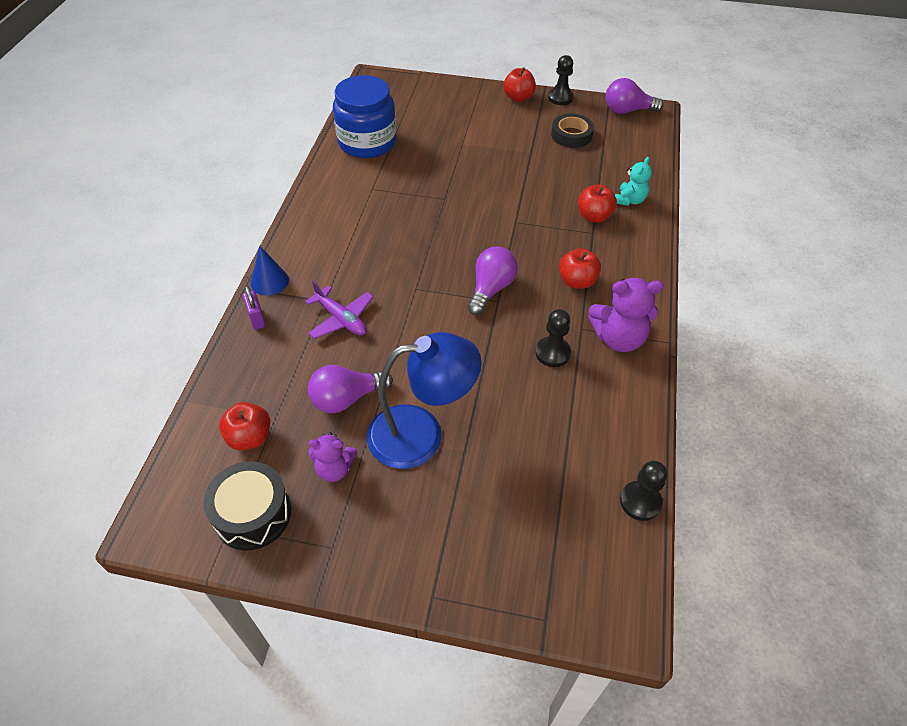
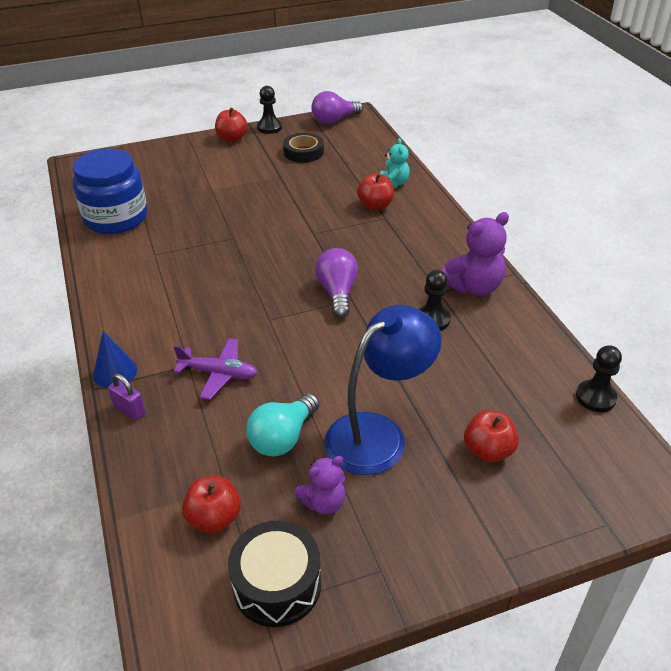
camera: 30 degrees left, 10 degrees down
purple light bulb [308,365,393,413] -> turquoise light bulb [246,393,320,456]
red apple [559,248,601,289] -> red apple moved to [464,410,519,463]

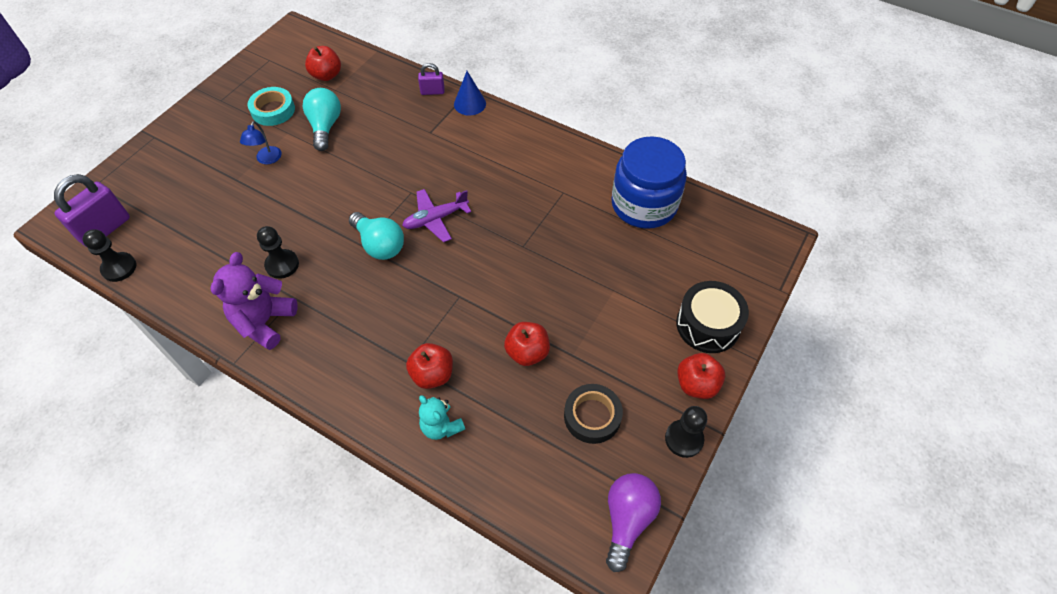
camera: 140 degrees right, 15 degrees up
purple plane [174,338,258,400] -> purple plane moved to [402,189,471,242]
black drum [228,521,321,627] -> black drum moved to [676,281,749,353]
purple teddy bear [295,456,345,515] -> turquoise tape [248,87,295,126]
purple light bulb [315,248,358,318] -> turquoise light bulb [349,212,404,260]
blue lamp [324,305,442,475] -> blue lamp [240,121,281,164], size x0.43
red apple [464,410,519,463] -> red apple moved to [504,322,550,366]
none -> purple padlock [54,174,130,247]

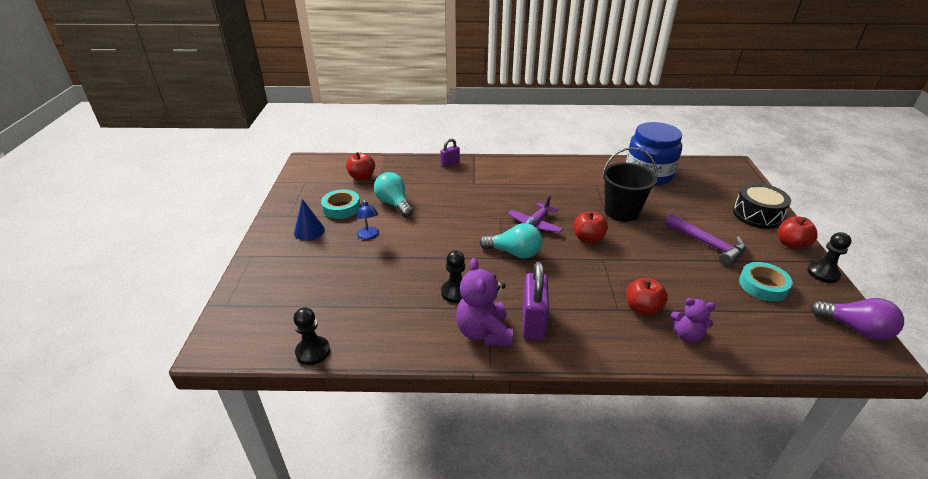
camera: 30 degrees left, 20 degrees down
purple padlock [54,174,130,247] -> purple padlock moved to [523,262,549,340]
turquoise teddy bear [419,395,465,440] -> purple teddy bear [671,298,716,343]
blue cone [454,71,486,115] -> blue cone moved to [294,199,325,241]
red apple [504,322,550,366] -> red apple moved to [574,211,608,244]
black tape [564,384,623,444] -> turquoise tape [739,262,793,301]
purple light bulb [606,473,661,572] -> purple light bulb turned 135 degrees clockwise [811,298,904,341]
none -> black bucket [602,147,657,222]
none -> purple hammer [665,214,746,266]

